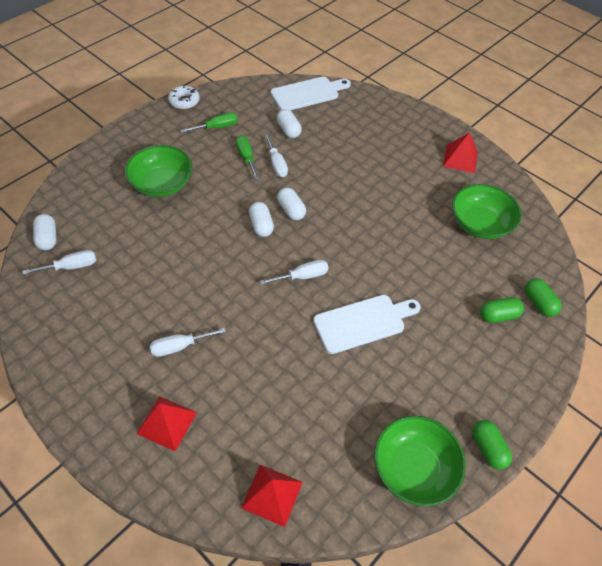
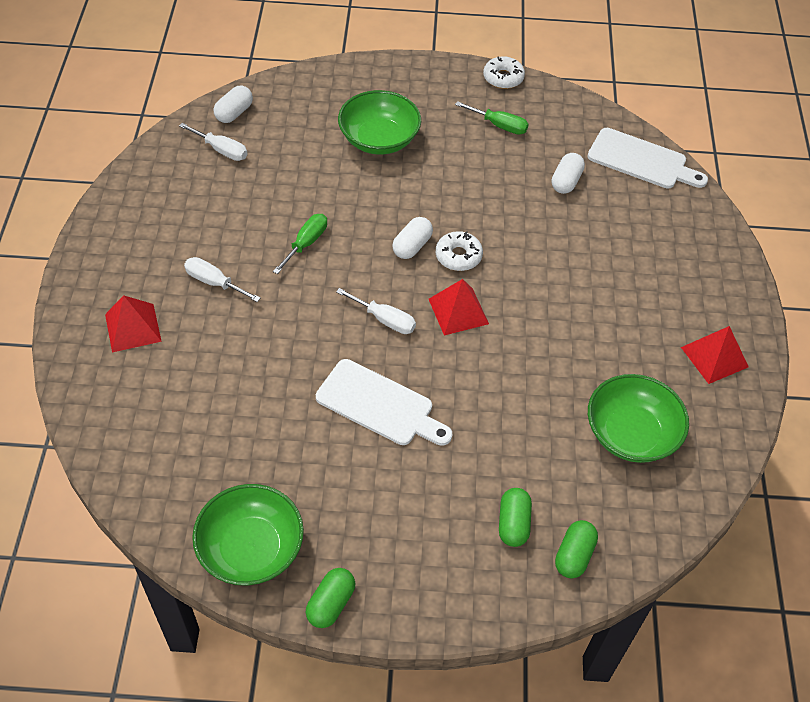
camera: 50 degrees right, 0 degrees up
green screwdriver [236,135,259,180] -> green screwdriver moved to [273,214,327,274]
red pyramid [241,465,303,527] -> red pyramid moved to [429,279,489,335]
white screwdriver [264,134,288,177] -> none
white capsule [277,187,306,220] -> white donut [436,231,483,271]
green capsule [480,297,524,323] -> green capsule turned 60 degrees clockwise [499,488,532,547]

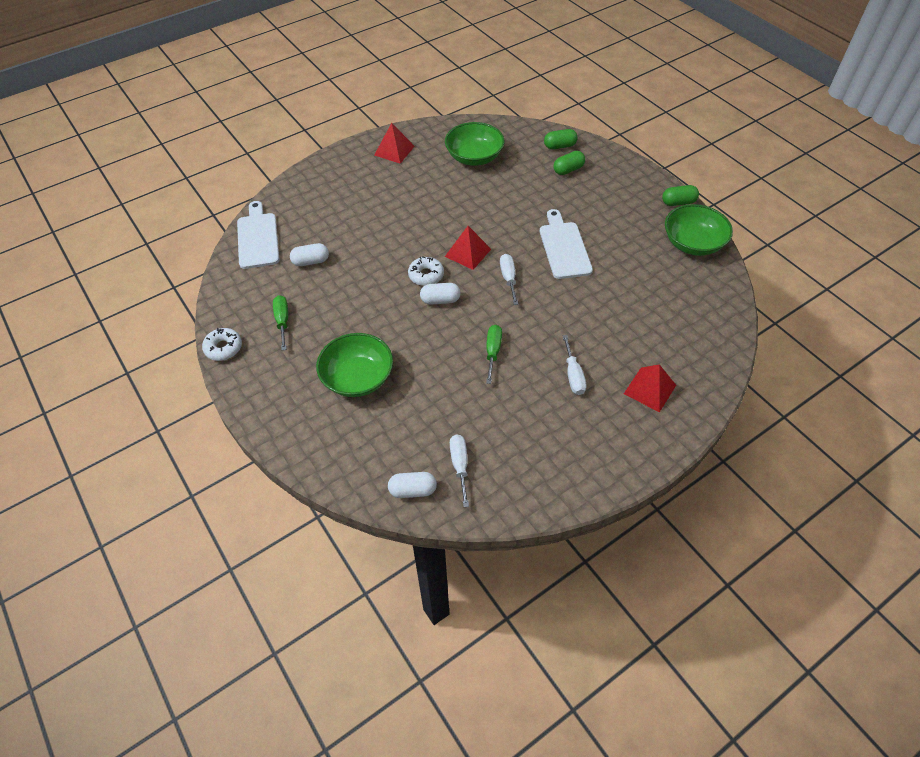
camera: 125 degrees left, 0 degrees up
green screwdriver [273,214,327,274] -> green screwdriver turned 105 degrees clockwise [486,325,502,384]

